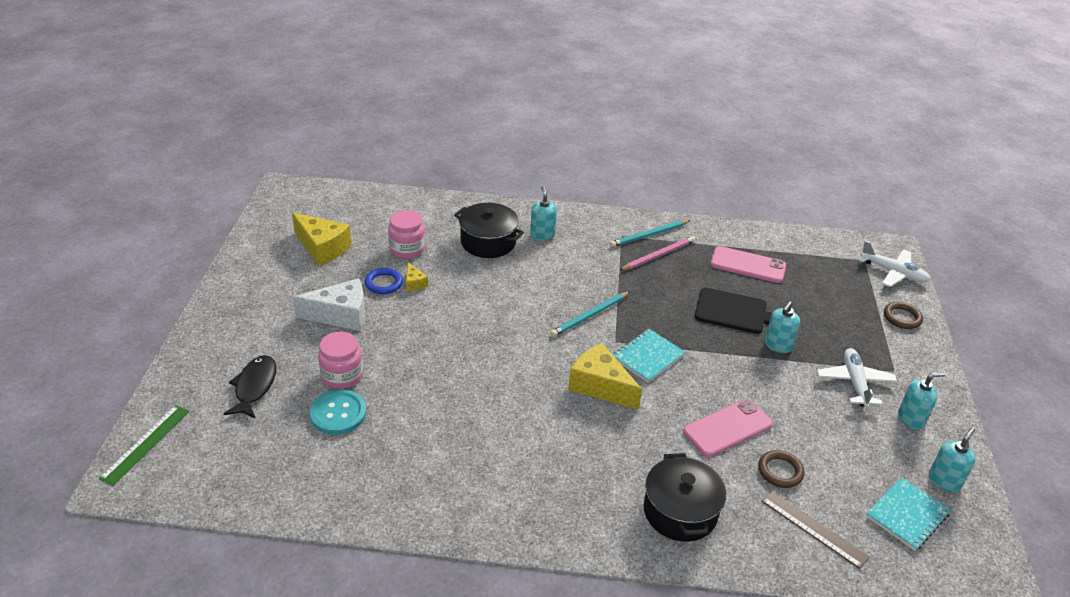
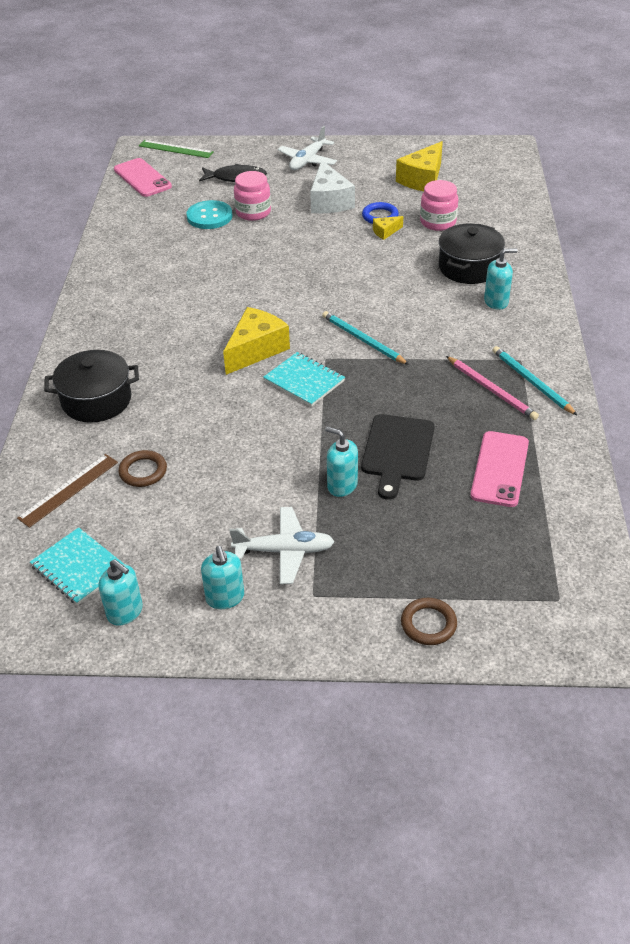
camera: 90 degrees right, 5 degrees up
pink phone [683,399,773,457] -> pink phone moved to [114,158,172,197]
white plane [859,241,930,287] -> white plane moved to [278,126,337,170]

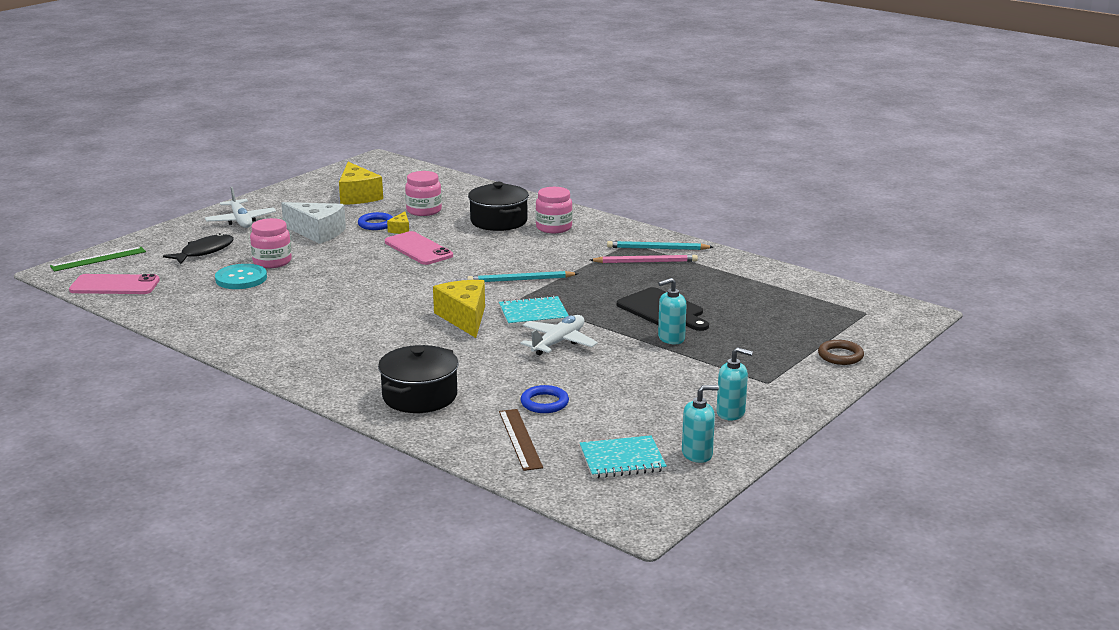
camera: 55 degrees left, 20 degrees down
brown ring [118,450,167,487] -> blue ring [520,385,569,413]
white plane [229,507,335,584] -> white plane moved to [520,315,598,355]
pink phone [470,431,529,507] -> pink phone moved to [385,231,453,265]
turquoise soap dispenser [484,248,517,310] -> pink jar [536,187,573,233]

